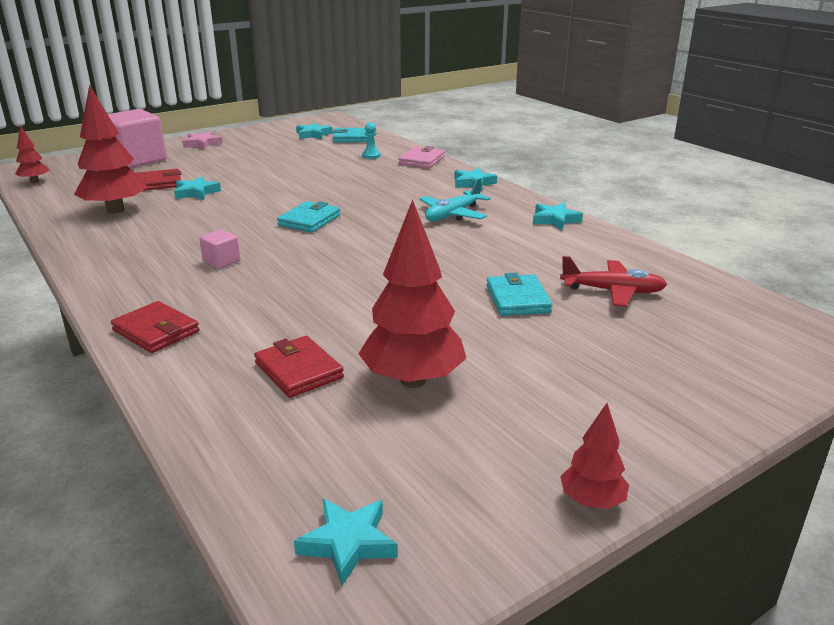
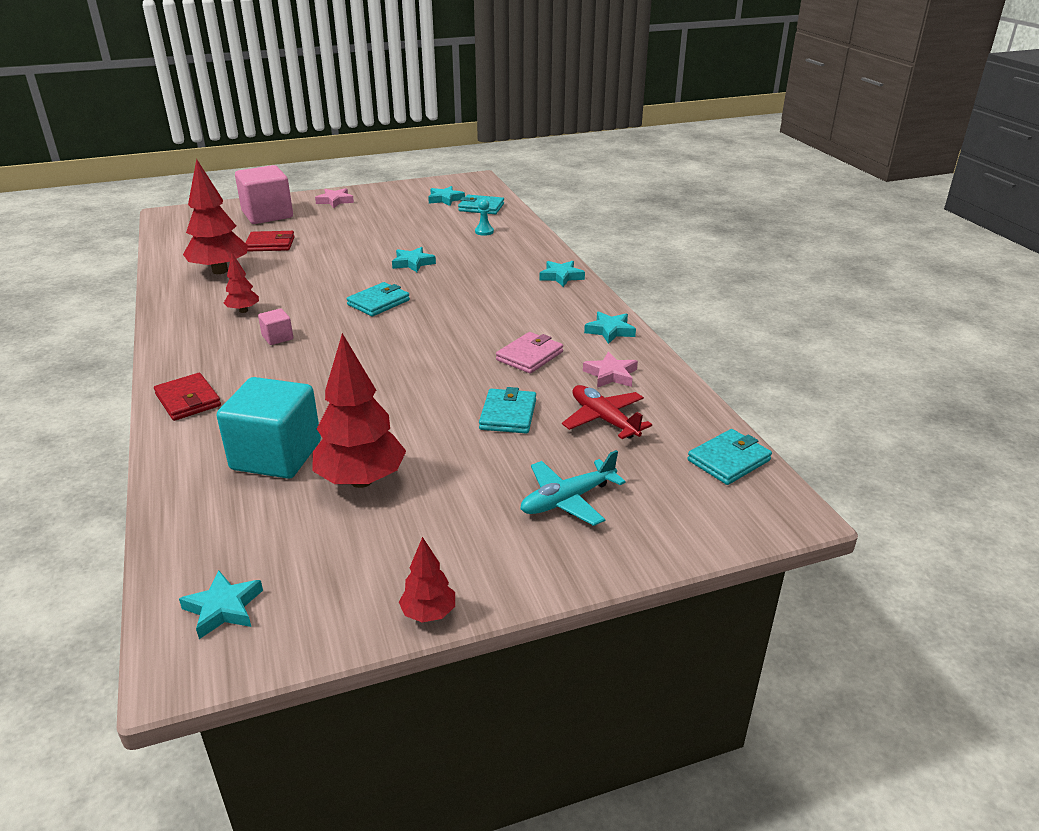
camera: 15 degrees right, 5 degrees up
red tree [15,125,49,183] -> red tree moved to [224,253,259,313]
turquoise star [174,176,221,200] -> turquoise star moved to [392,247,436,272]
red wallet [254,336,344,398] -> turquoise cube [217,377,321,479]
pink wallet [398,146,445,168] -> pink wallet moved to [496,332,563,374]
turquoise plane [420,178,491,221] -> turquoise plane moved to [521,450,626,526]
red plane [560,256,668,307] -> red plane turned 150 degrees counterclockwise [562,385,652,439]
none -> pink star [583,352,638,388]
none -> turquoise wallet [688,429,772,485]

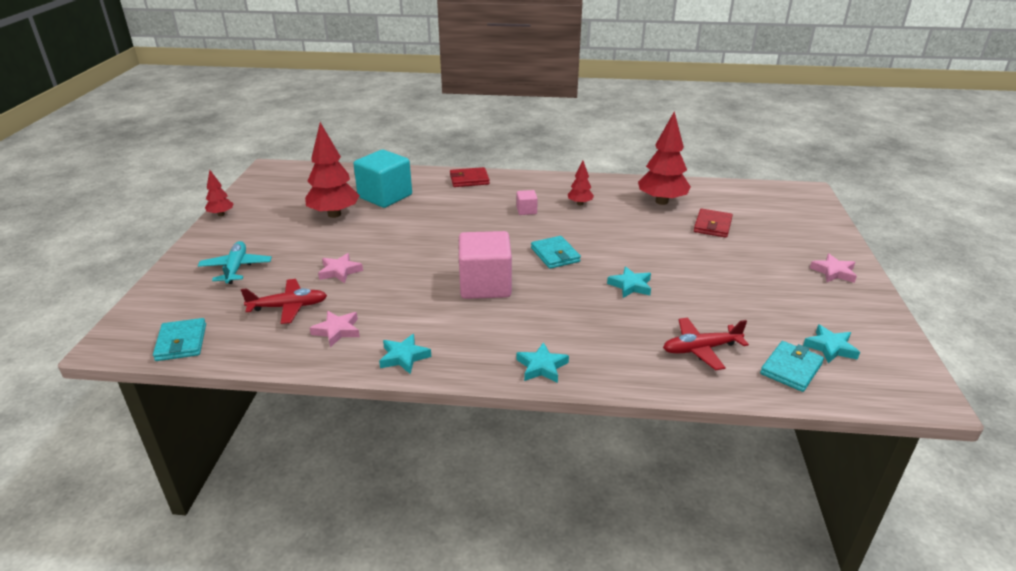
camera: 115 degrees right, 0 degrees up
turquoise star [179,571,263,639] -> none
pink cube [235,165,293,224] -> pink cube moved to [459,231,512,299]
turquoise pawn [475,199,494,236] -> red plane [663,317,749,370]
turquoise wallet [479,387,536,434] -> pink star [318,253,363,283]
pink wallet [496,332,563,374] -> none

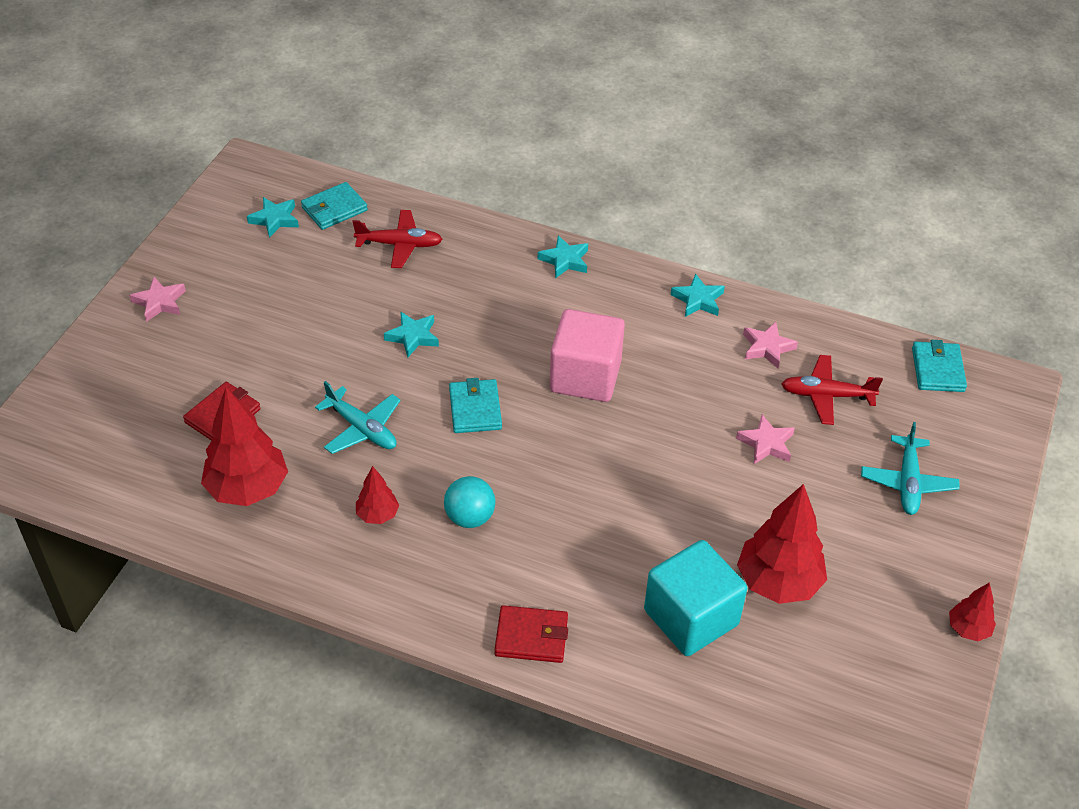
camera: 165 degrees left, 15 degrees up
pink cube [516,190,538,215] -> turquoise ball [444,476,495,528]
none -> turquoise plane [315,381,401,454]

